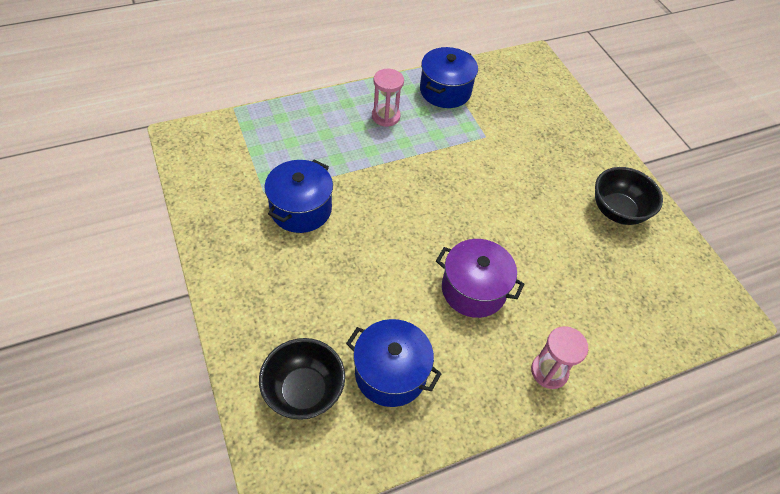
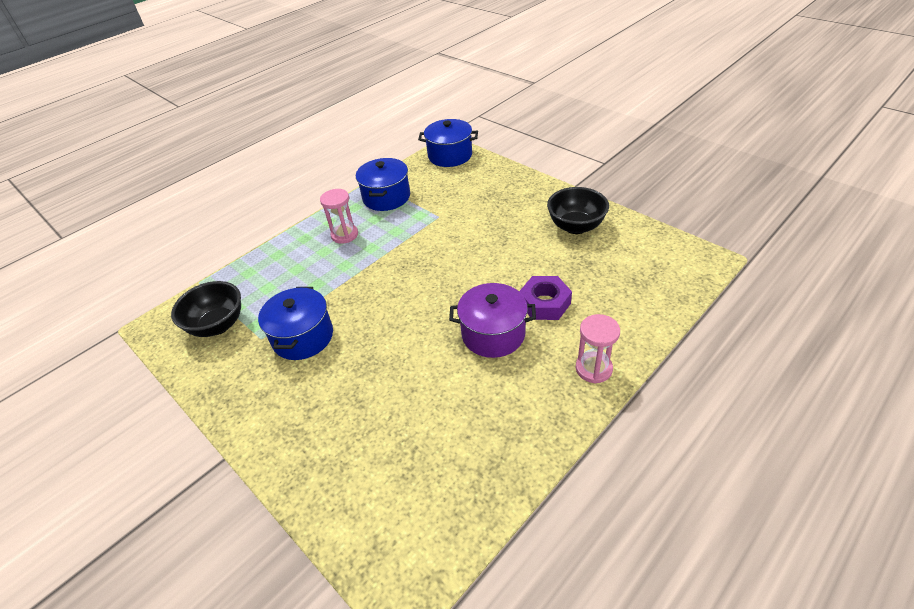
camera: 15 degrees left, 10 degrees down
black bowl [259,338,345,420] -> black bowl moved to [171,281,241,337]
blue pot [346,319,442,407] -> blue pot moved to [418,119,478,167]
none -> purple nut [519,276,572,320]

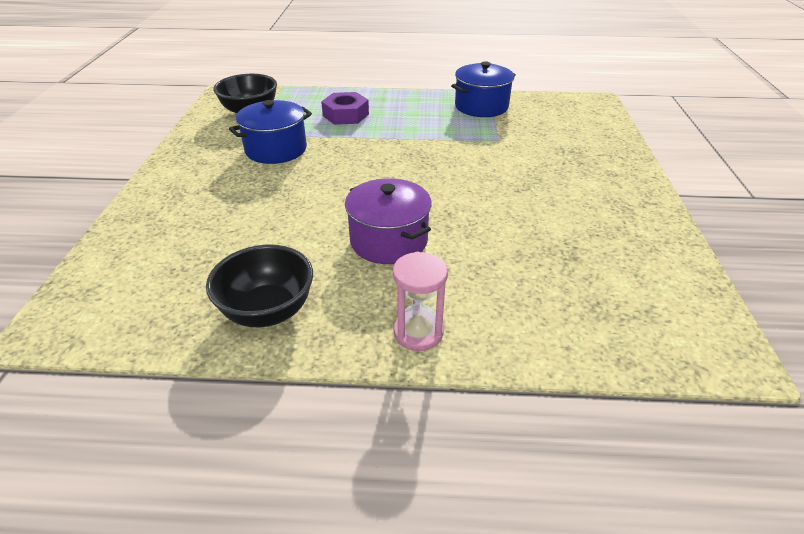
camera: 45 degrees right, 5 degrees down
pink hourglass [320,189,358,244] -> none
blue pot [418,119,478,167] -> none
purple nut [519,276,572,320] -> purple nut moved to [321,92,369,125]
black bowl [547,187,609,234] -> black bowl moved to [206,245,313,327]

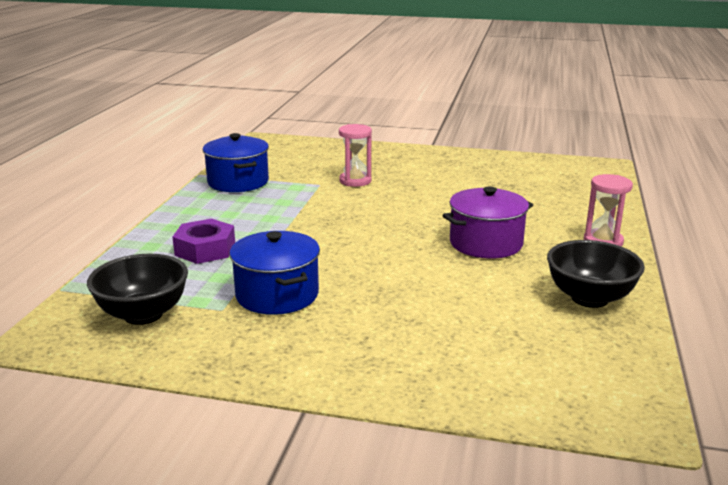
camera: 80 degrees left, 15 degrees down
none -> pink hourglass [339,124,372,187]

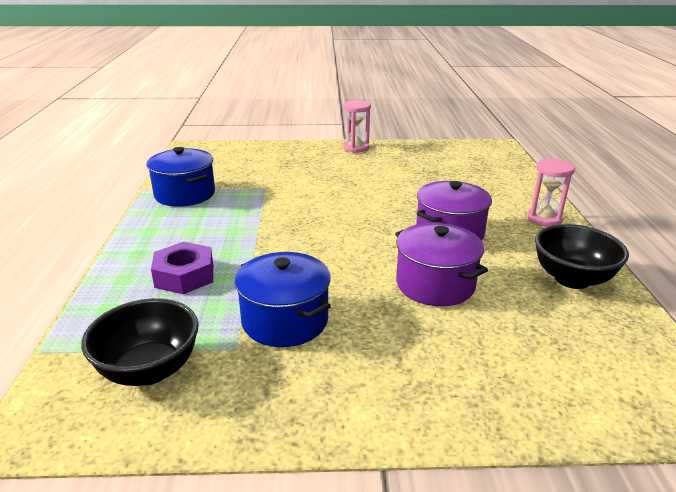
camera: 15 degrees left, 5 degrees up
pink hourglass [339,124,372,187] -> pink hourglass moved to [343,100,371,152]
none -> purple pot [395,223,488,306]

